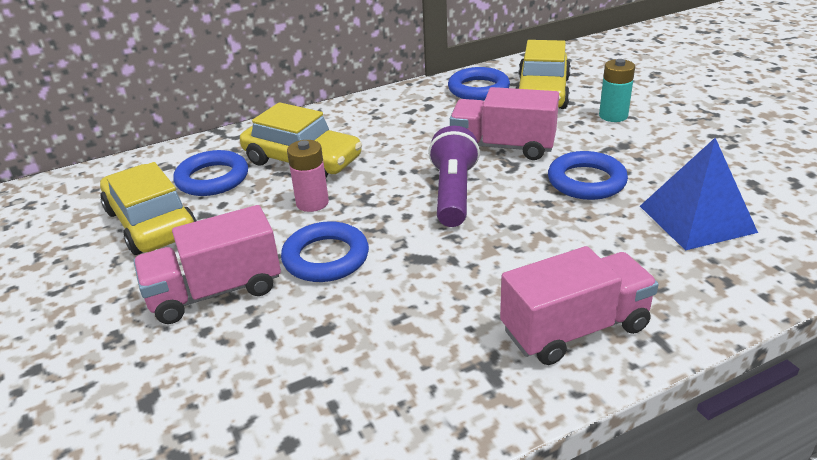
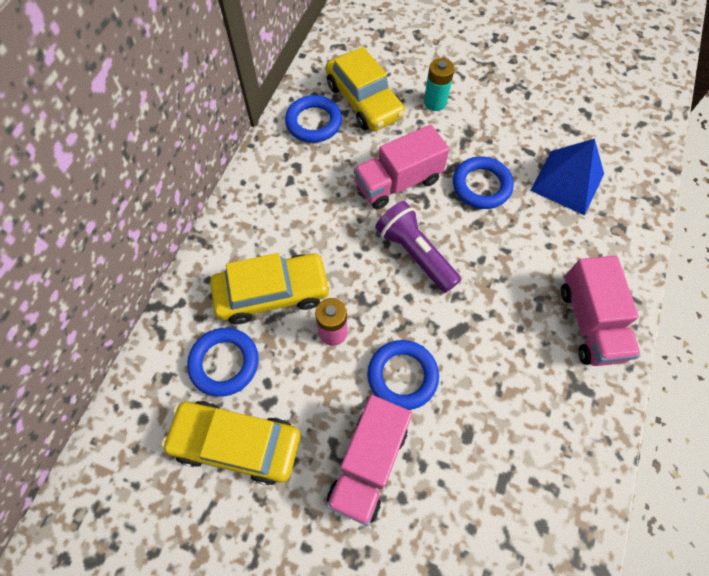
camera: 45 degrees left, 30 degrees up
pink truck [500,246,659,365] -> pink truck turned 150 degrees clockwise [561,256,641,366]

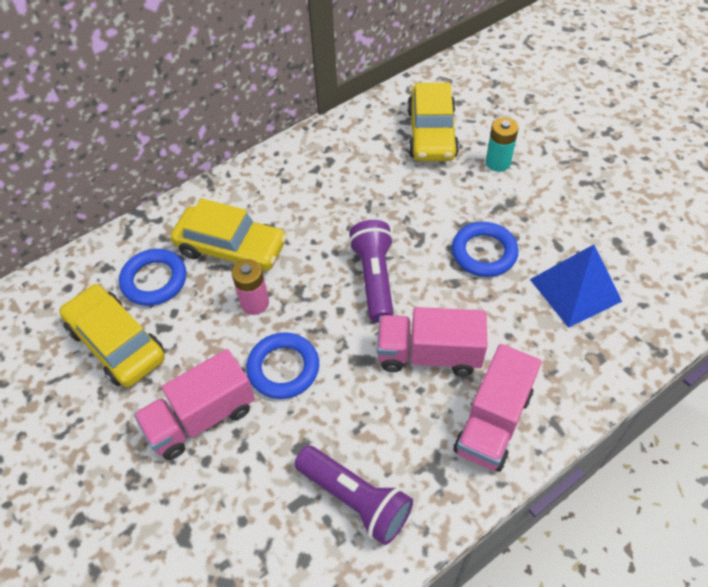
camera: 35 degrees right, 10 degrees down
blue ring [285,95,342,143] -> none
pink truck [354,124,450,209] -> pink truck moved to [377,307,488,376]
none -> purple flashlight [295,446,413,545]

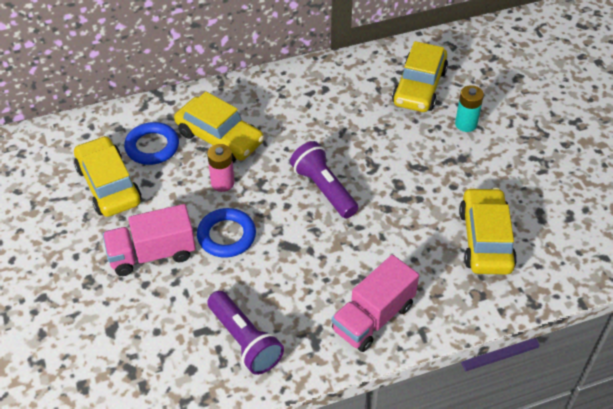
camera: 15 degrees right, 5 degrees down
purple flashlight [349,220,394,323] -> purple flashlight turned 45 degrees counterclockwise [290,141,359,218]
pink truck [377,307,488,376] -> none
blue ring [452,222,519,277] -> none
blue pyramid [530,245,622,328] -> yellow car [459,187,517,275]

